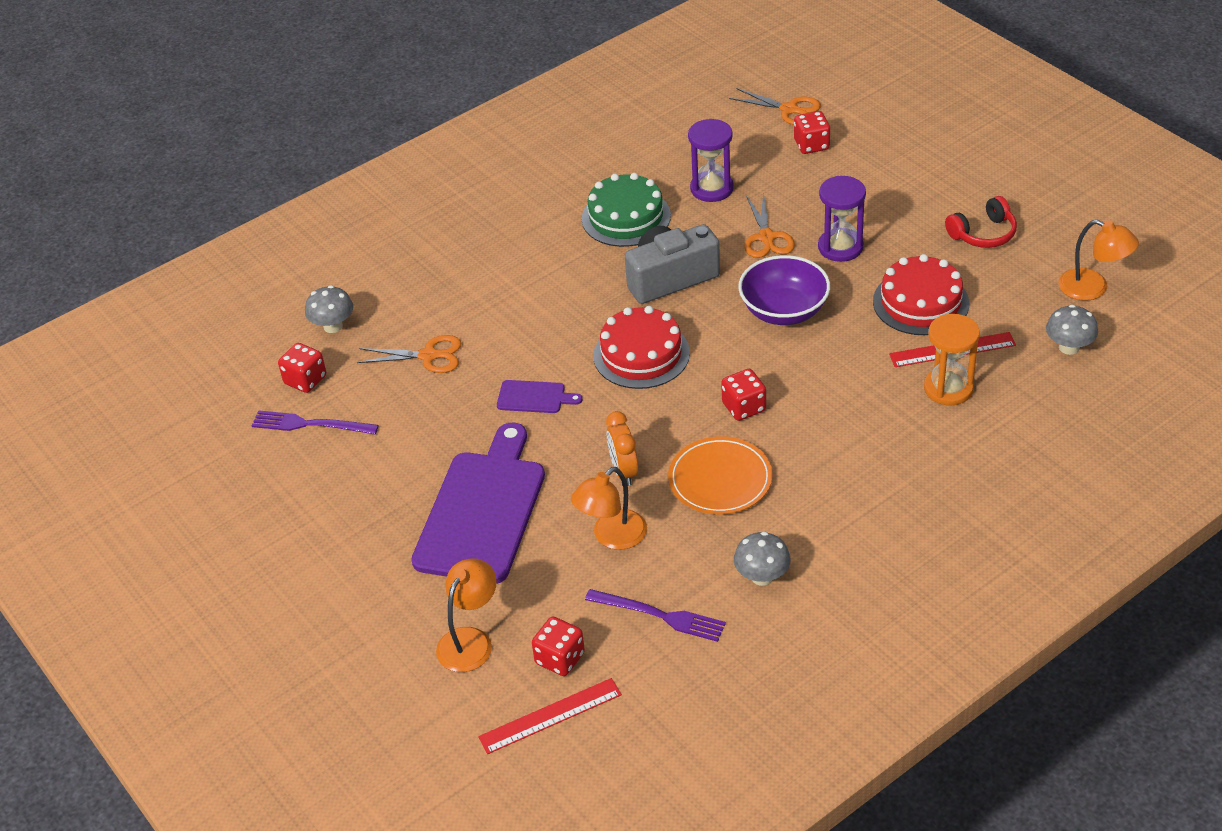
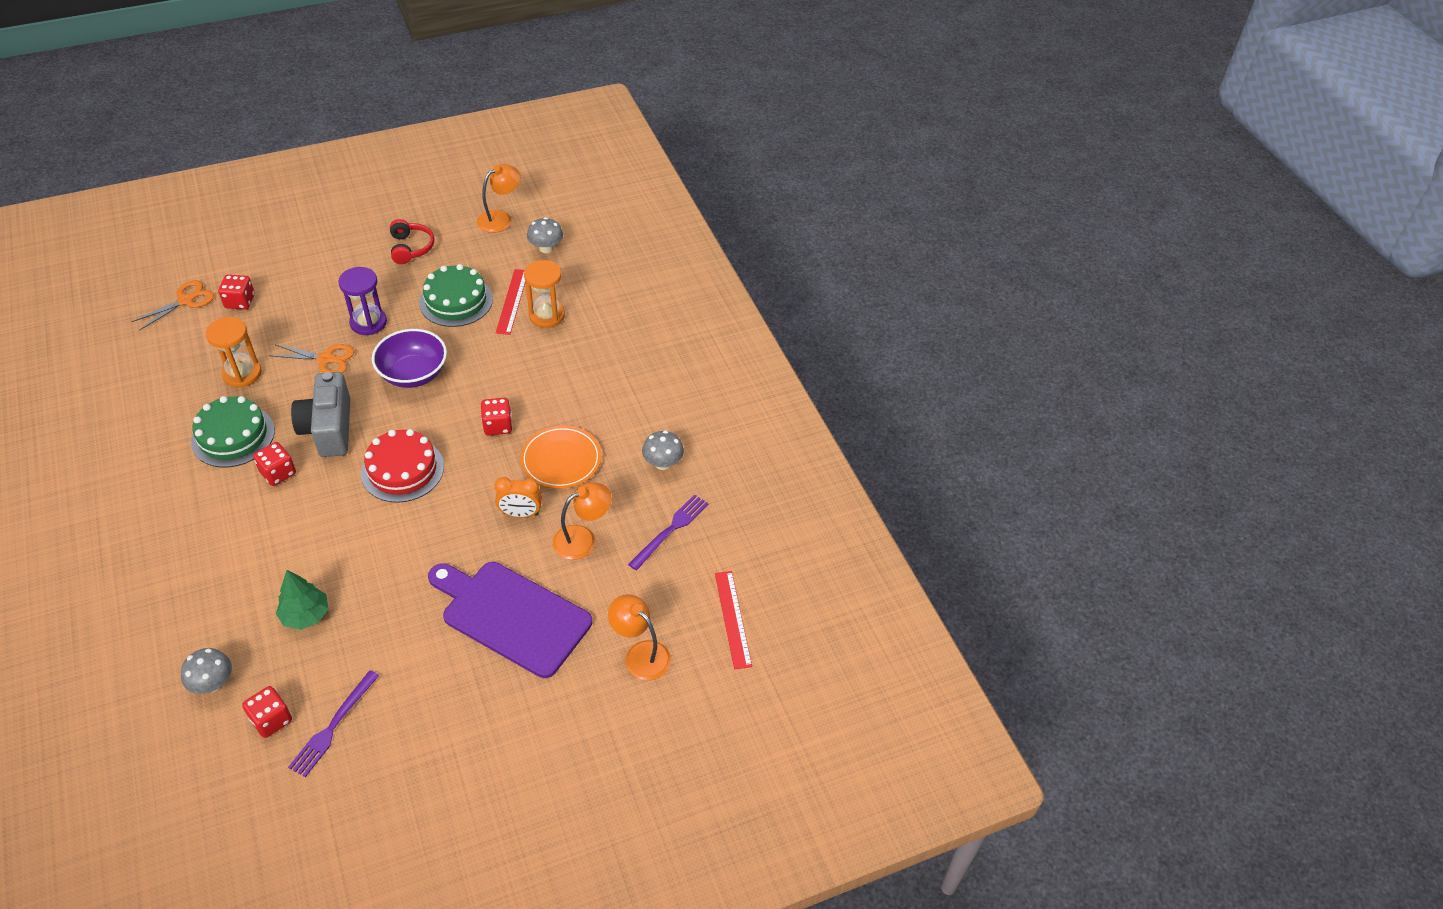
camera: 80 degrees left, 5 degrees up
orange scissors [357,335,461,373] -> green tree [276,570,329,630]
purple cutting board [497,380,582,413] -> none
red dice [532,616,585,676] -> red dice moved to [253,442,296,486]
orange lamp [571,467,647,550] -> orange lamp turned 90 degrees counterclockwise [553,482,611,560]
purple hourglass [688,119,734,202] -> orange hourglass [206,317,262,387]
red cake [873,254,969,335] -> green cake [419,264,493,327]

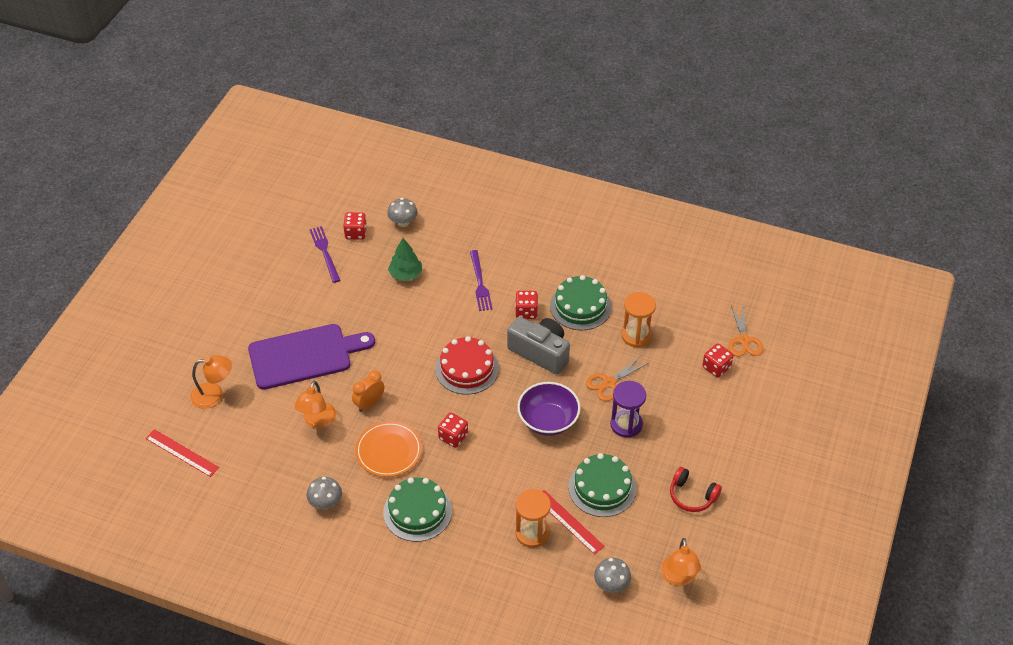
camera: 135 degrees right, 0 degrees up
purple fork [628,494,709,570] -> purple fork moved to [470,250,493,311]
none -> green cake [383,477,452,542]

